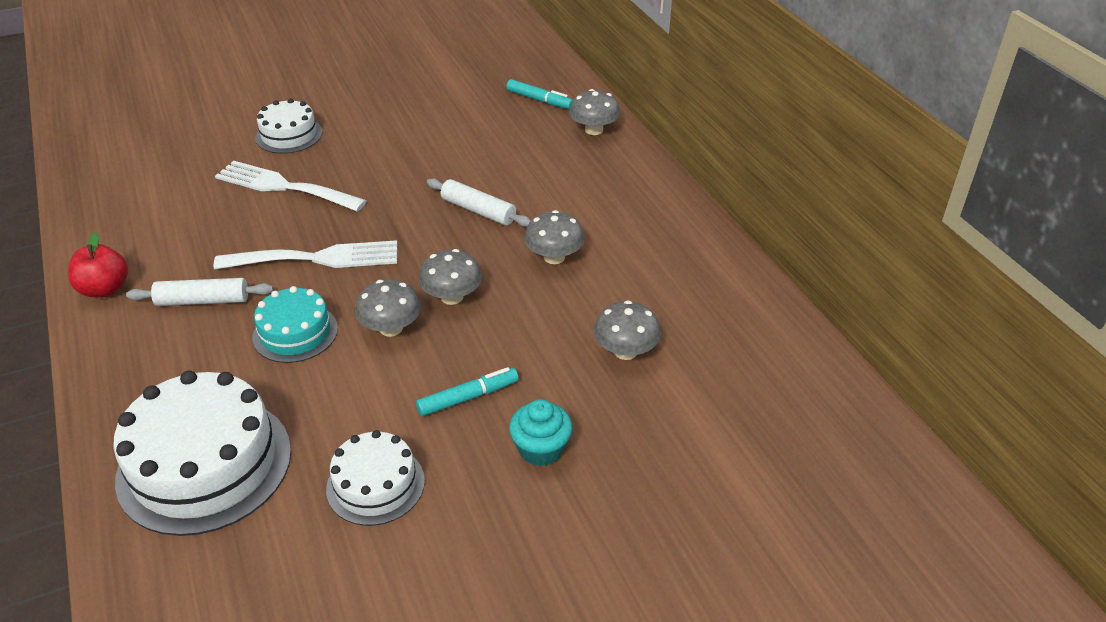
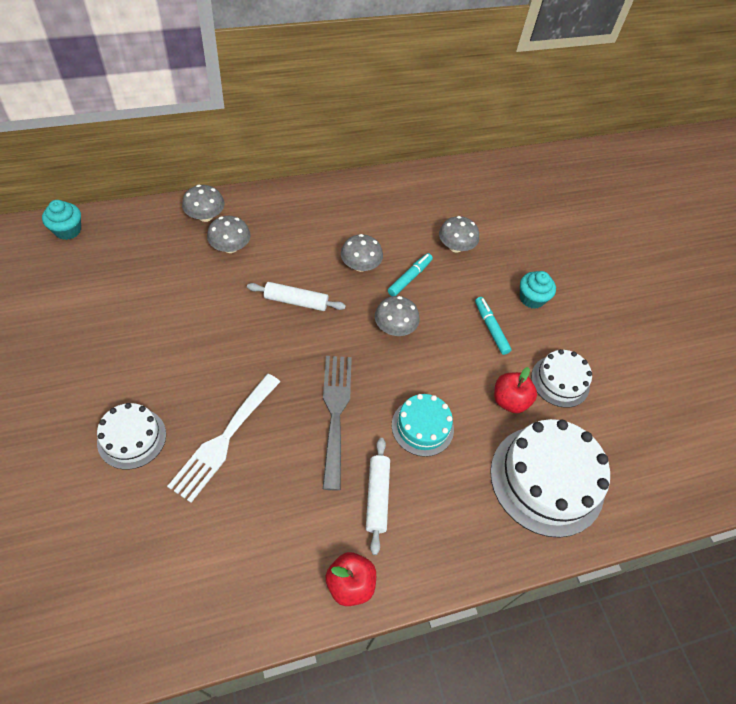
camera: 90 degrees left, 15 degrees up
white fork [213,240,397,270] -> grey fork [323,356,352,490]
grey mushroom [355,279,421,337] -> grey mushroom moved to [207,216,251,253]
white rolling pin [427,178,531,227] -> white rolling pin turned 60 degrees clockwise [247,282,346,311]
turquoise marker [507,79,573,109] -> turquoise marker moved to [388,253,433,296]
none -> turquoise cupcake [42,200,81,240]
none -> red apple [494,367,537,413]

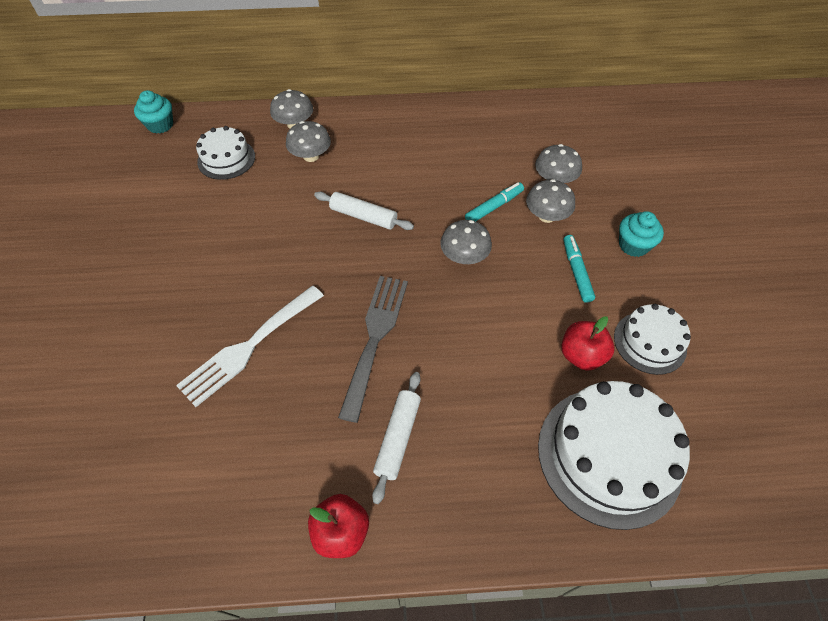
camera: 20 degrees right, 0 degrees up
white cake [97,403,166,469] -> white cake moved to [196,126,255,180]
grey mushroom [341,234,383,272] -> grey mushroom moved to [526,179,575,223]
turquoise cake [392,394,454,457] -> none

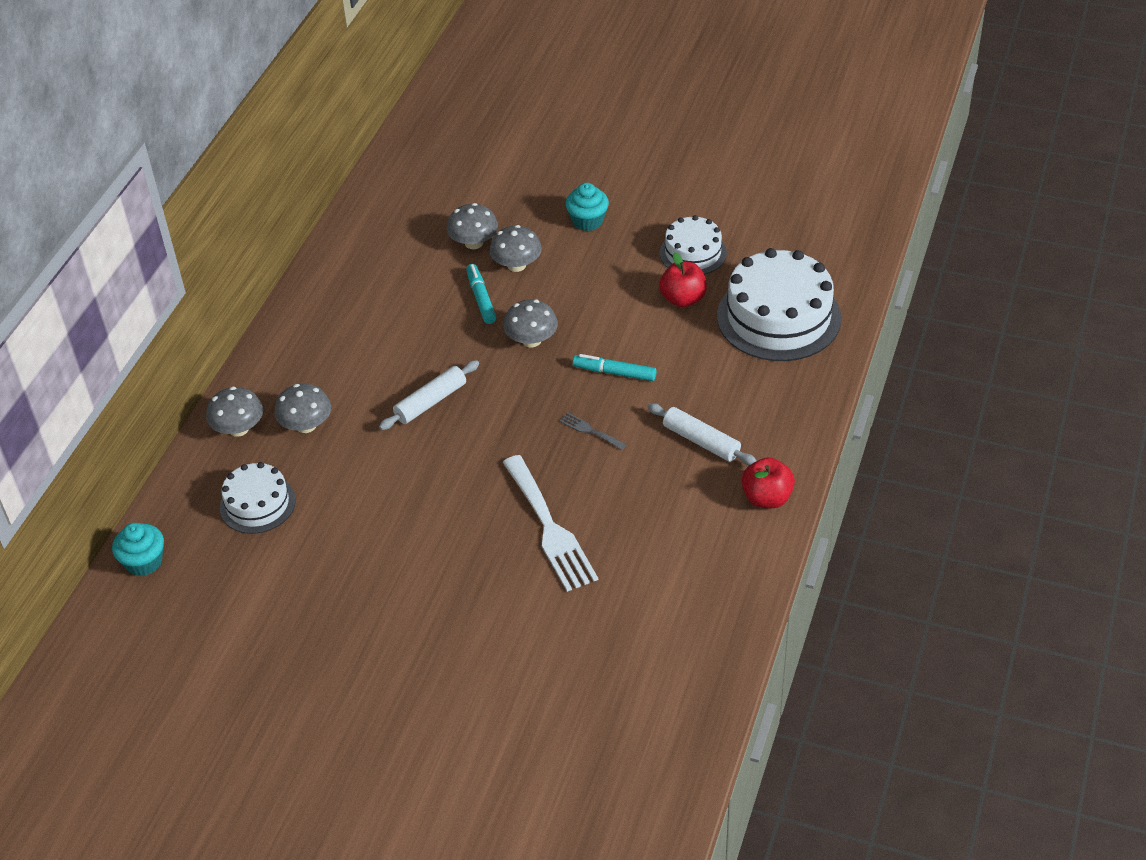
camera: 65 degrees left, 10 degrees down
grey fork [338,276,408,423] -> grey fork [559,412,626,450], size x0.44
turquoise marker [563,235,595,303] -> turquoise marker moved to [573,354,657,381]

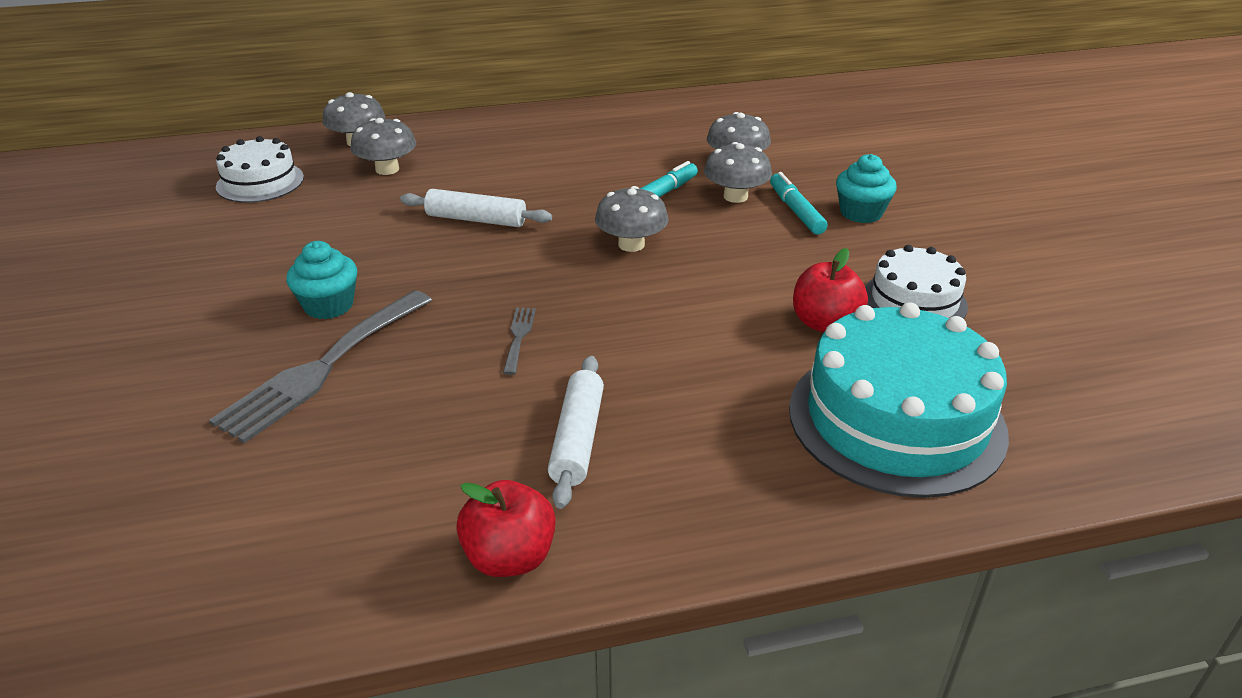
camera: 55 degrees right, 10 degrees down
turquoise cupcake [112,523,164,576] -> turquoise cupcake moved to [286,241,357,319]
white fork [503,455,598,592] -> grey fork [209,290,432,444]
turquoise marker [573,354,657,381] -> turquoise marker moved to [770,172,828,235]
white cake [717,248,841,361] -> turquoise cake [789,302,1009,498]

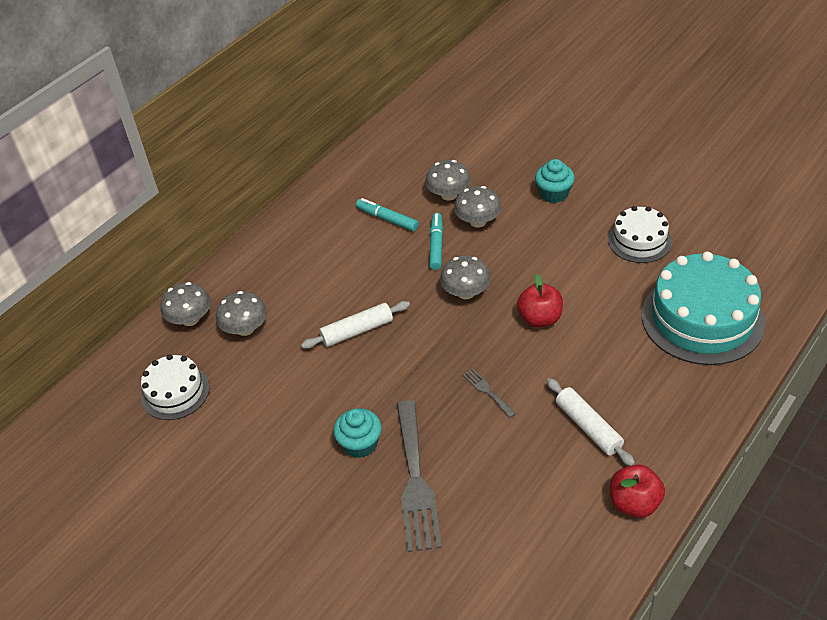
camera: 35 degrees left, 10 degrees up
turquoise marker [770,172,828,235] -> turquoise marker moved to [356,198,419,231]
red apple [793,248,868,333] -> red apple moved to [517,274,563,327]

